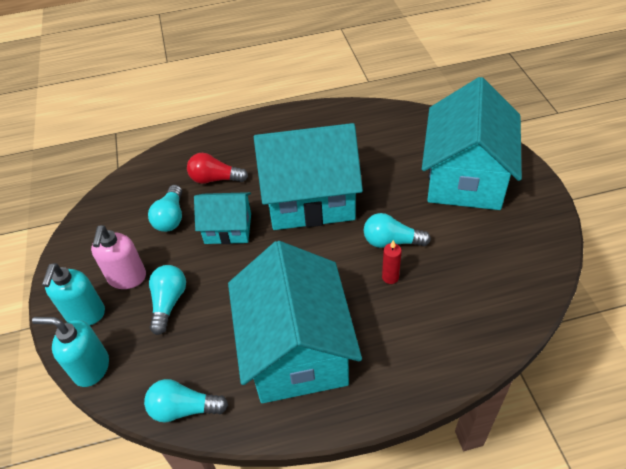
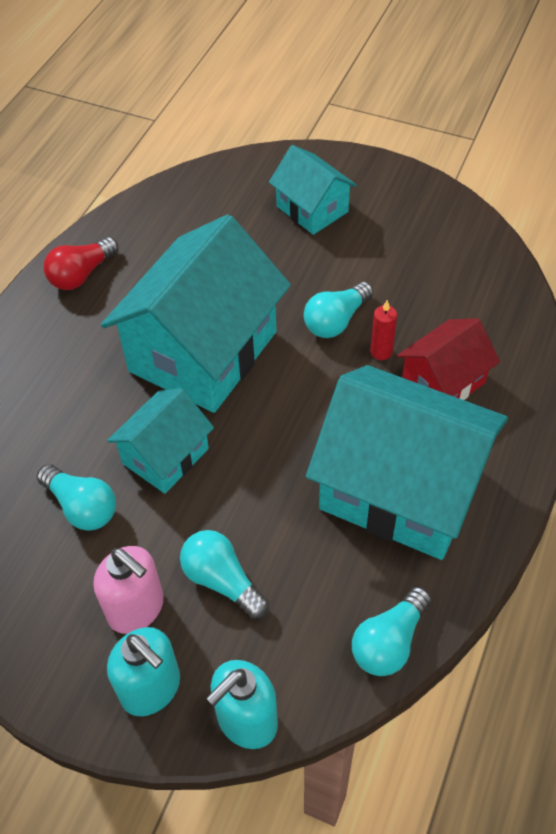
camera: 55 degrees left, 5 degrees up
red light bulb [187,153,248,184] -> red light bulb moved to [44,237,119,290]
turquoise house [422,77,522,210] -> turquoise house [269,145,357,235], size x0.53
none -> red house [397,318,500,400]

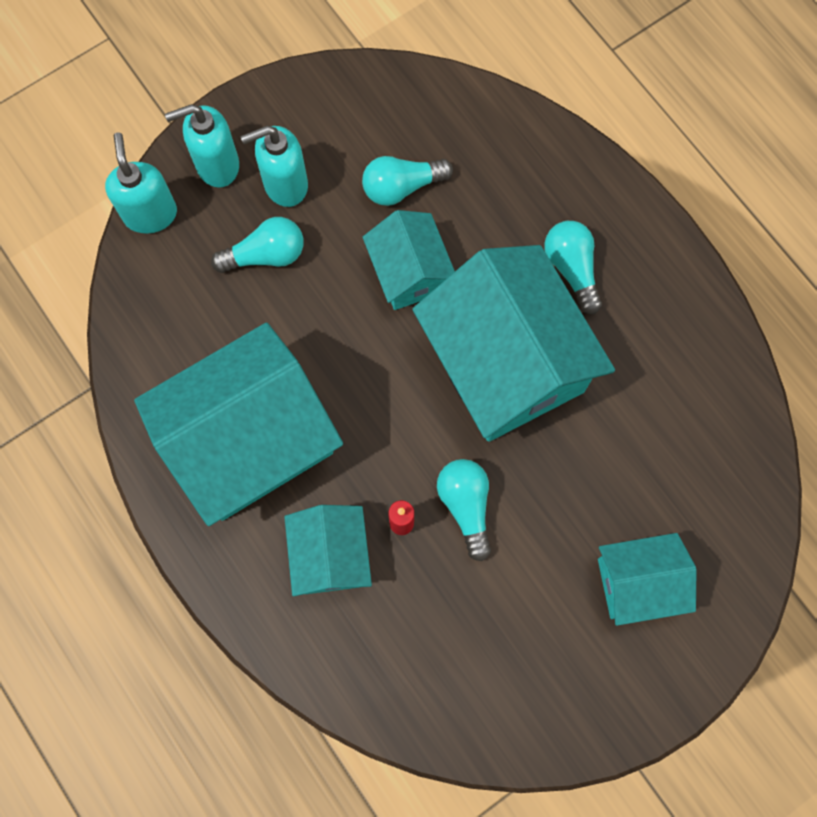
camera: 120 degrees right, 20 degrees up
red light bulb [44,237,119,290] -> none
pink soap dispenser [94,546,164,634] -> turquoise soap dispenser [241,126,308,207]
turquoise light bulb [352,586,432,676] -> turquoise light bulb moved to [544,221,602,315]
red house [397,318,500,400] -> turquoise house [284,505,372,596]

